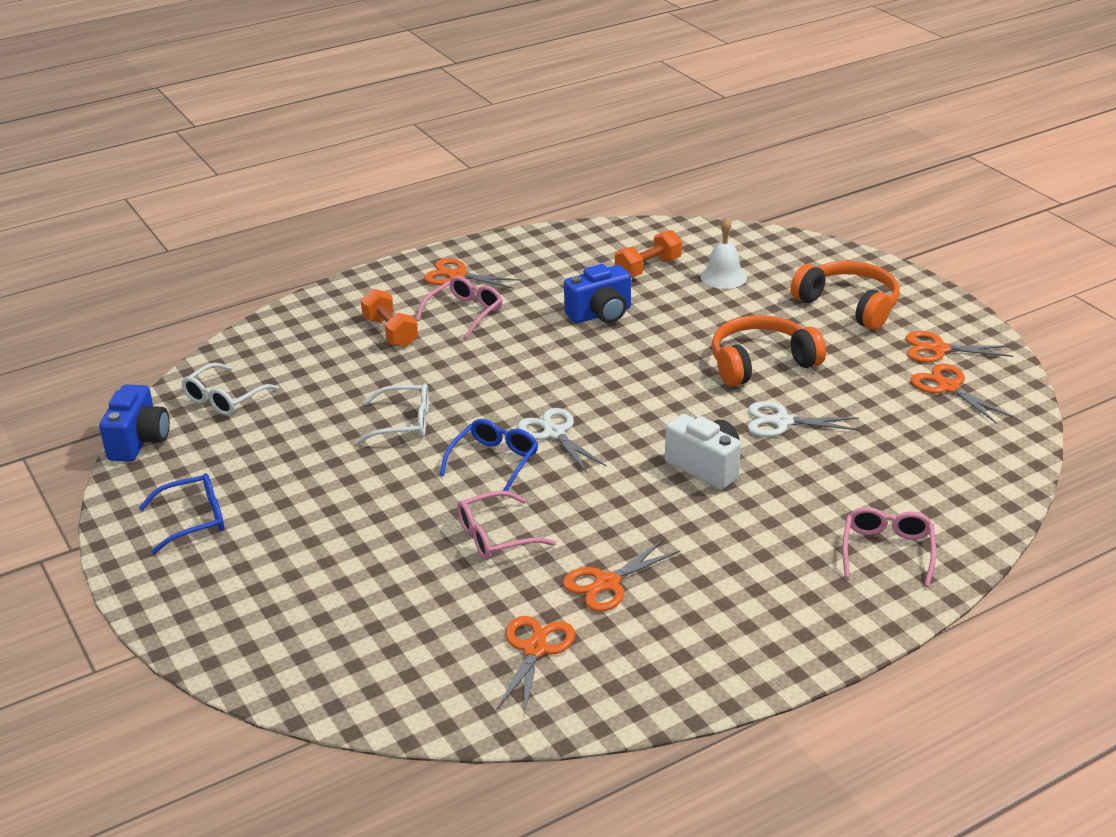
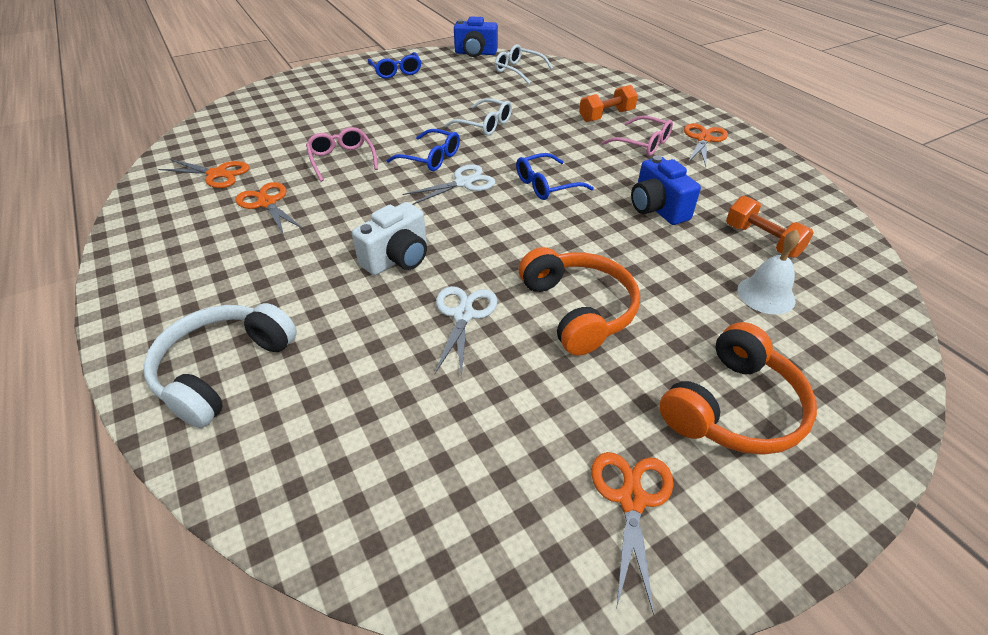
camera: 90 degrees right, 10 degrees up
white glasses [356,384,429,444] -> white glasses turned 60 degrees counterclockwise [445,98,512,136]
pink glasses [843,507,936,587] -> white headphones [144,303,297,428]
orange scissors [911,364,1013,424] -> none
none -> blue glasses [516,153,594,200]

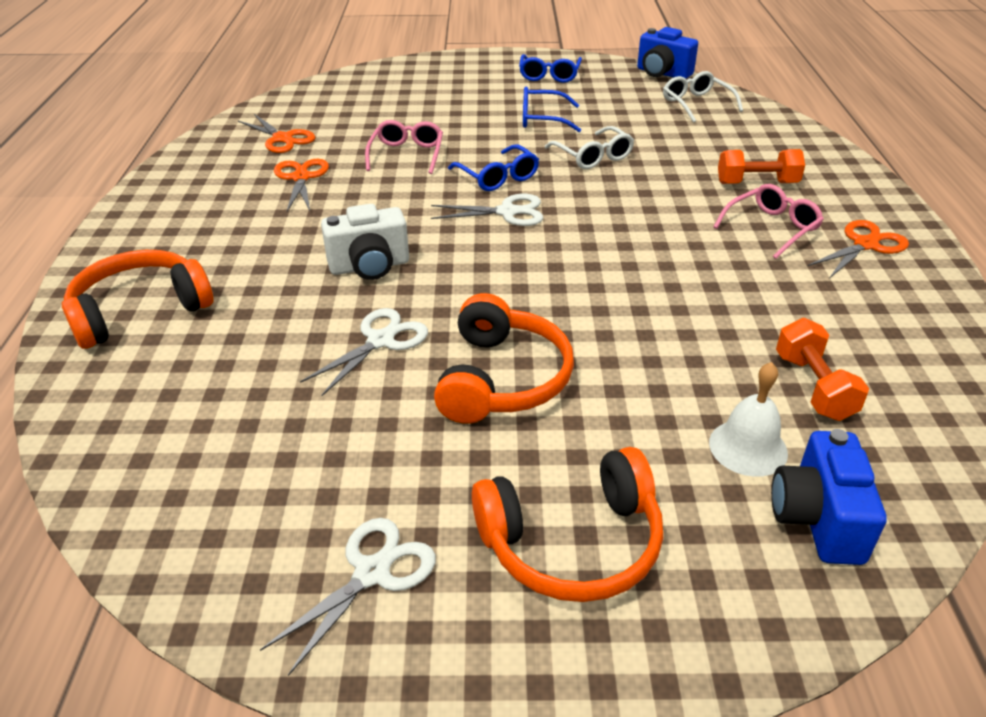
camera: 30 degrees right, 5 degrees down
white headphones [144,303,297,428] -> orange headphones [62,250,213,349]
blue glasses [516,153,594,200] -> blue glasses moved to [523,87,581,132]
orange scissors [591,452,674,615] -> white scissors [260,518,436,676]
pink glasses [601,116,673,156] -> pink glasses turned 105 degrees counterclockwise [713,184,824,259]
blue camera [631,155,701,225] -> blue camera moved to [771,429,887,565]

